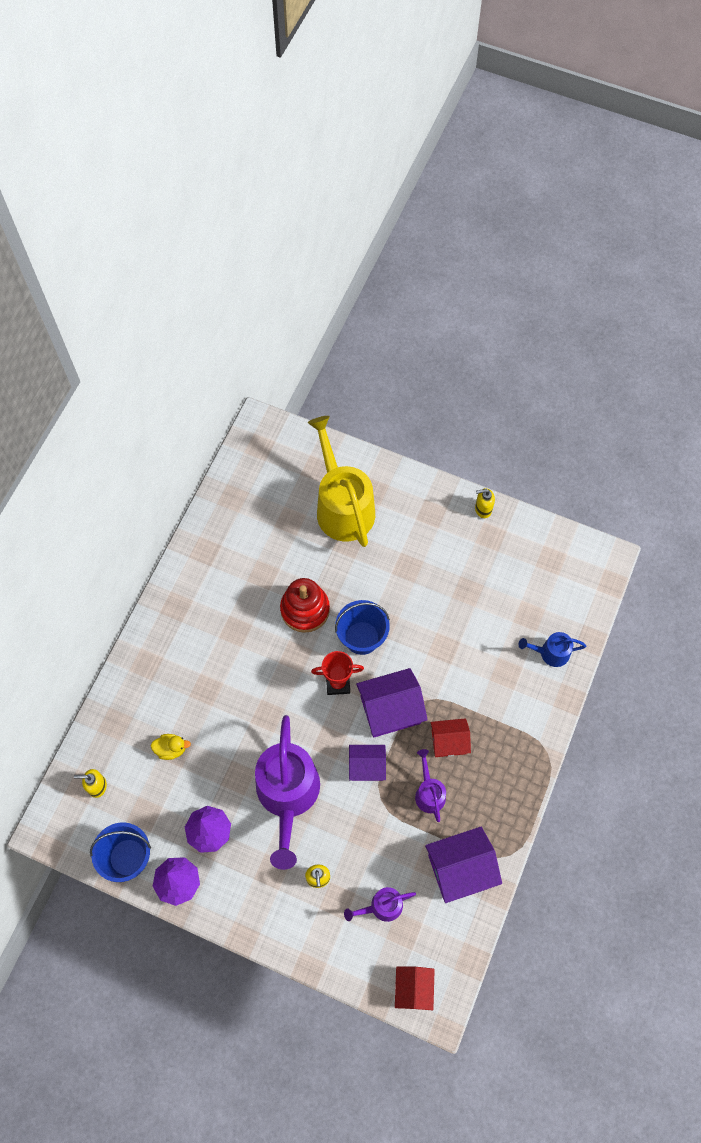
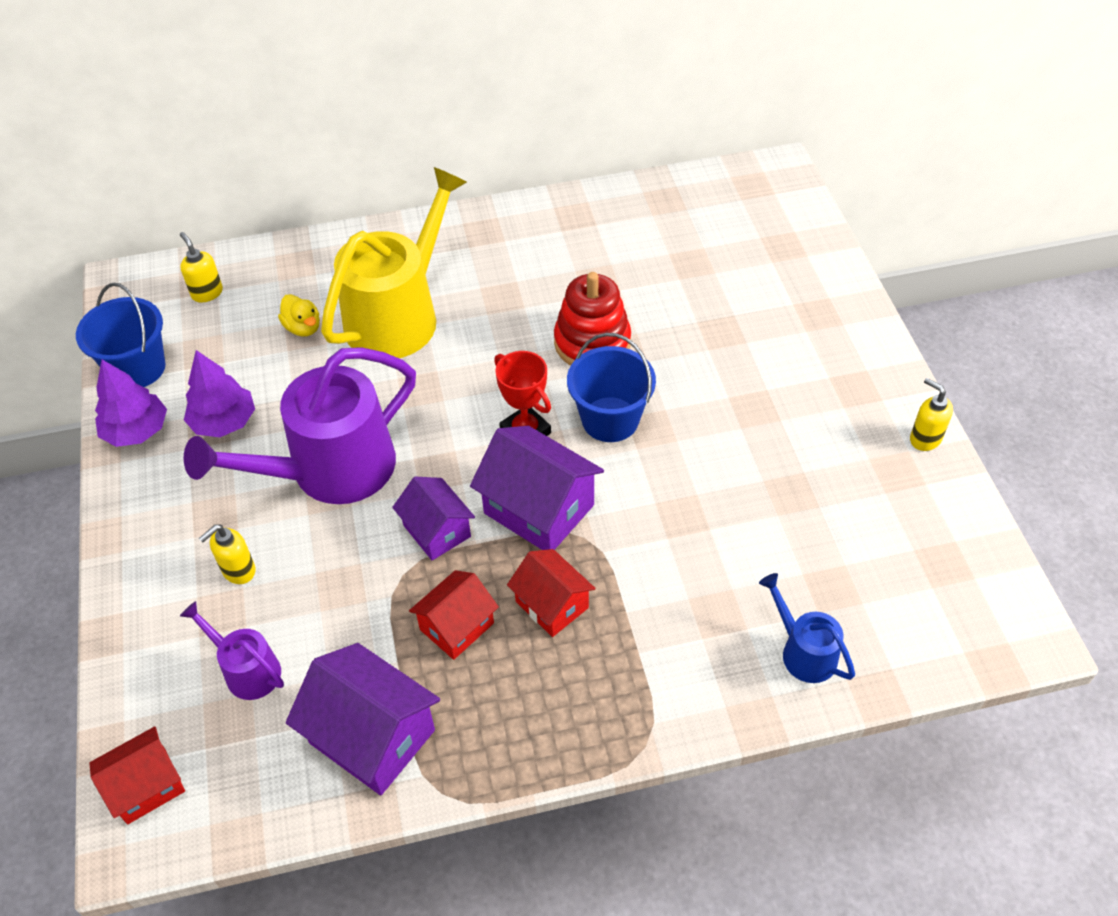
camera: 55 degrees right, 15 degrees down
yellow watering can [308,416,375,547] -> yellow watering can moved to [321,167,467,358]
purple watering can [415,749,446,822] -> red house [409,570,499,660]

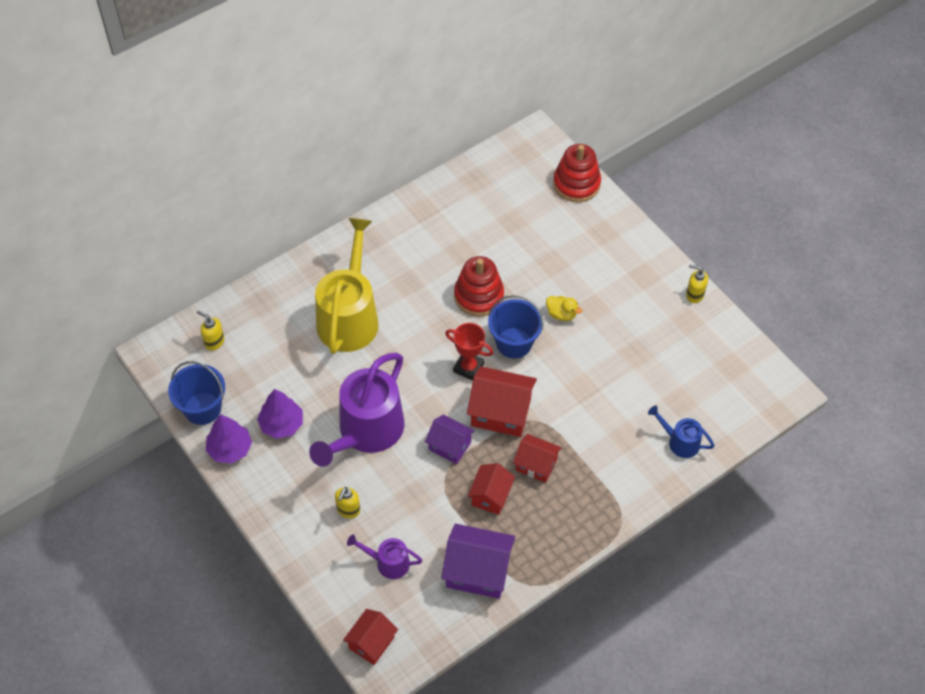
camera: 25 degrees left, 5 degrees up
yellow duck [278,294,320,337] -> yellow duck moved to [546,296,582,321]
purple house [470,426,604,550] -> red house [467,366,537,437]
none -> red stacking toy [553,144,601,202]

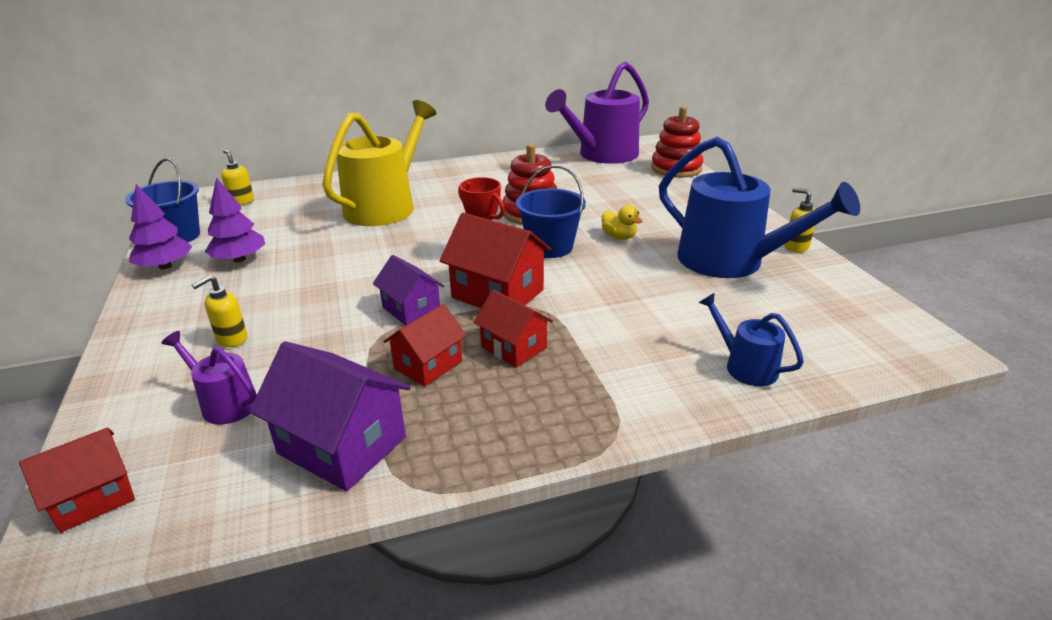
camera: 20 degrees right, 25 degrees down
purple watering can [309,353,404,467] -> purple watering can moved to [545,62,649,164]
none -> blue watering can [659,137,860,278]

